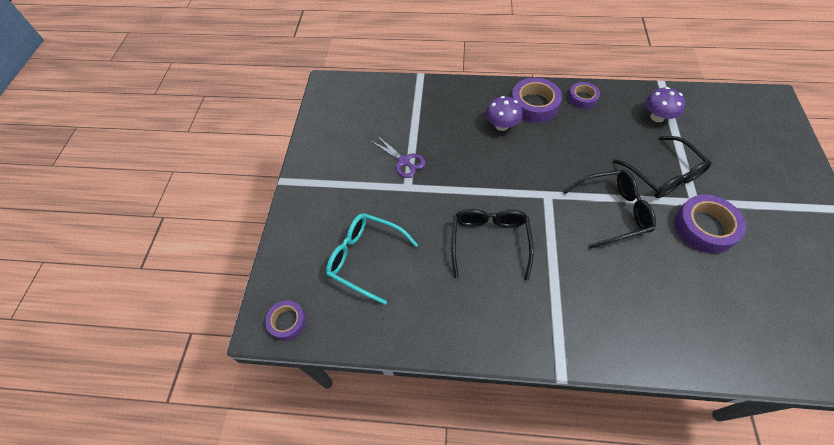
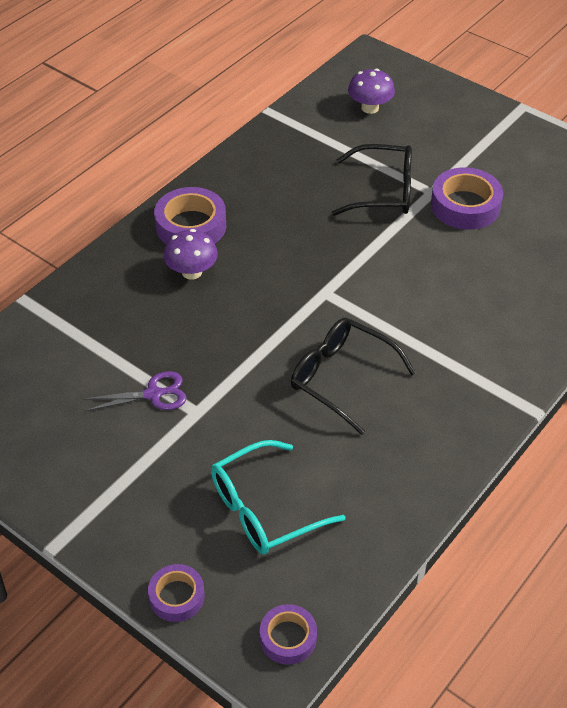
camera: 60 degrees left, 10 degrees down
black glasses [563,170,656,249] -> none
purple tape [568,82,600,109] -> purple tape moved to [148,564,205,622]
purple mushroom [646,87,686,122] -> purple mushroom moved to [348,69,395,114]

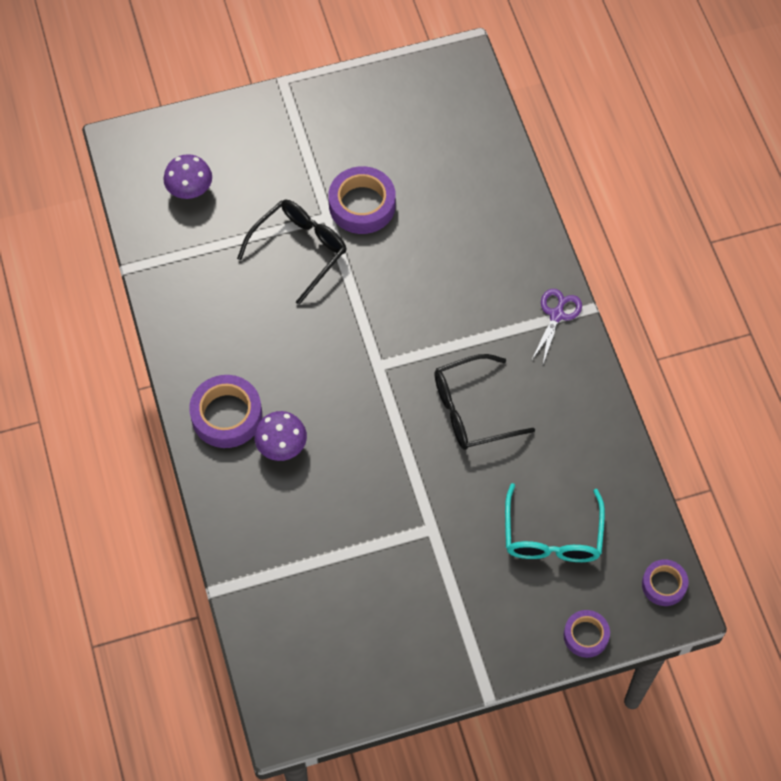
camera: 55 degrees left, 15 degrees up
purple scissors [83,371,186,411] -> purple scissors moved to [531,289,582,364]

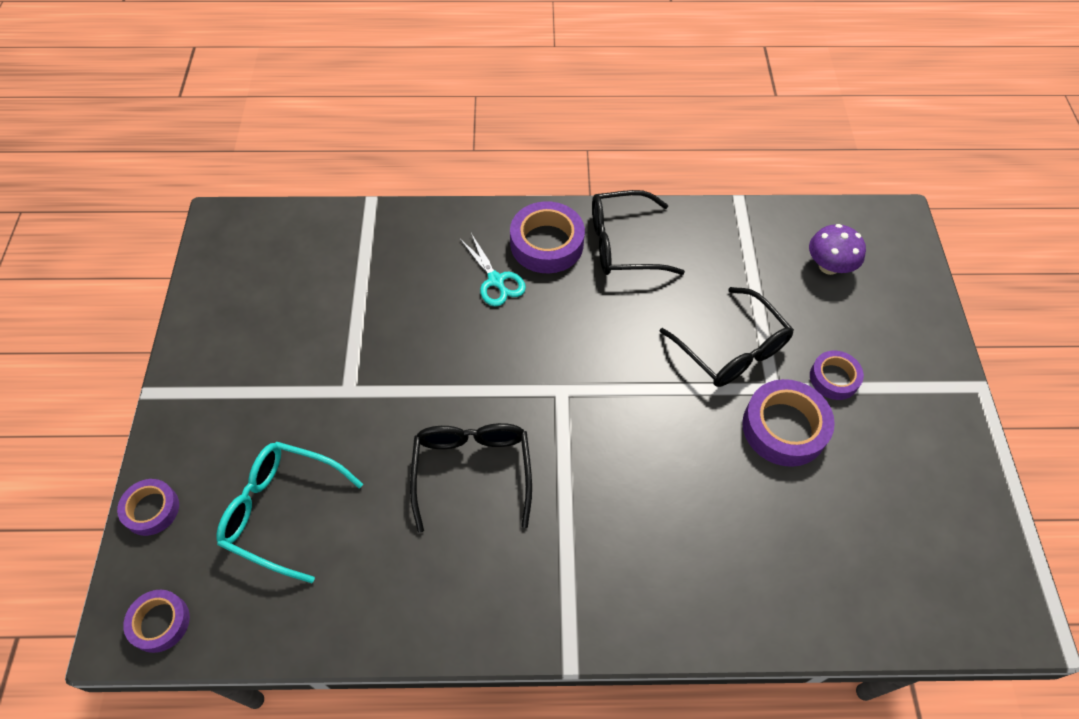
camera: 105 degrees right, 5 degrees down
purple mushroom [254,411,307,461] -> turquoise scissors [460,233,526,306]
purple scissors [531,289,582,364] -> none
none -> black glasses [592,190,685,275]
none -> purple tape [810,351,864,400]

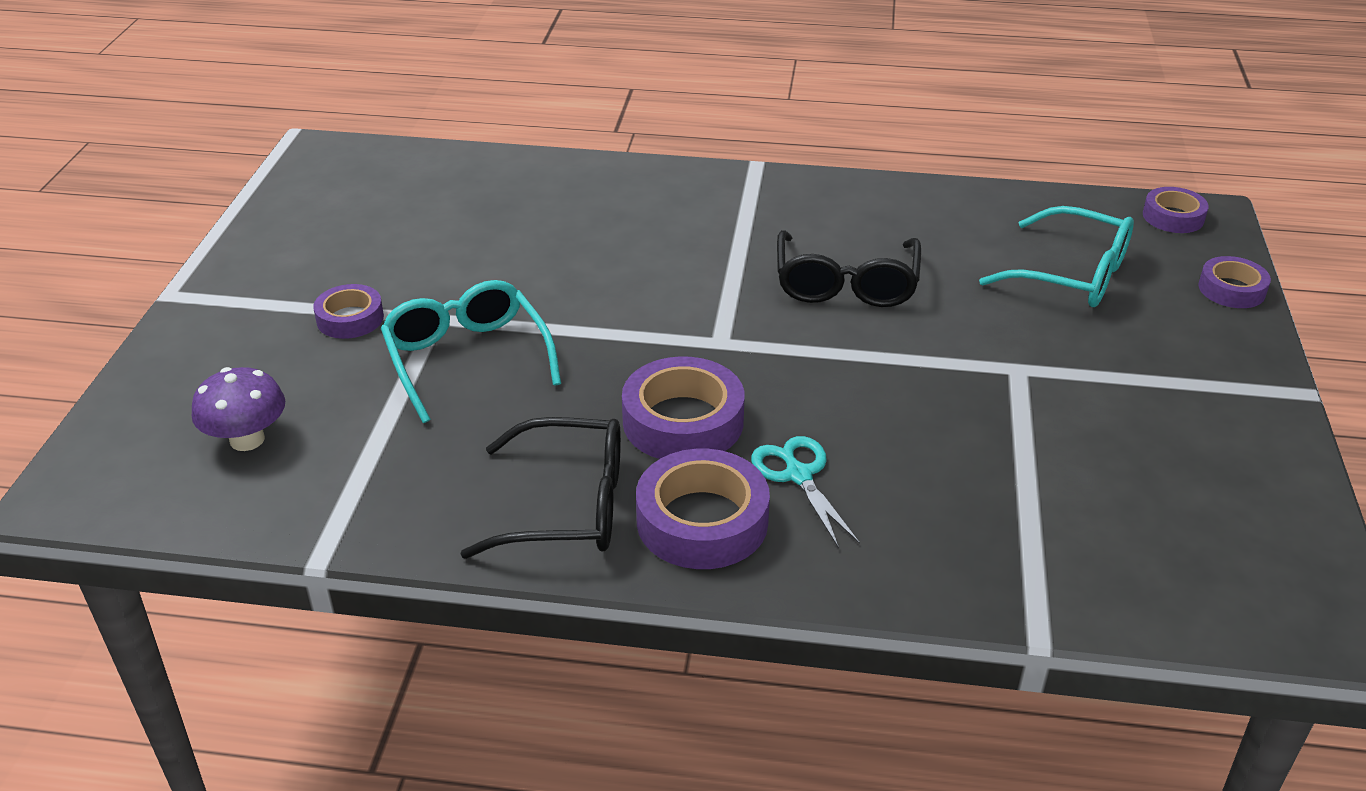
camera: 170 degrees left, 20 degrees down
black glasses [659,287,794,387] -> turquoise glasses [381,280,561,423]
purple tape [742,379,835,467] -> purple tape moved to [622,356,744,459]

